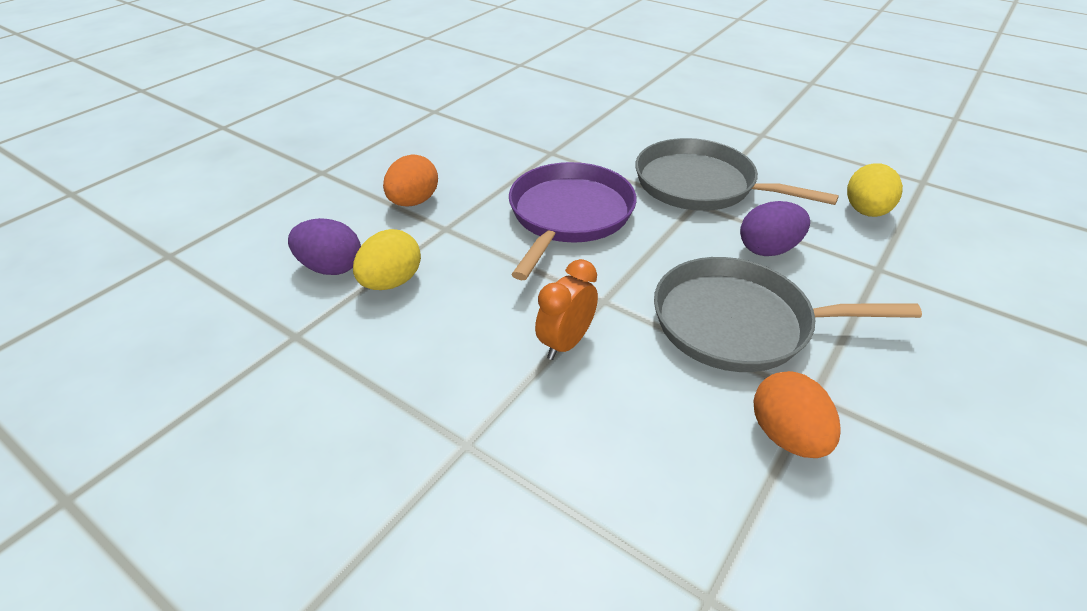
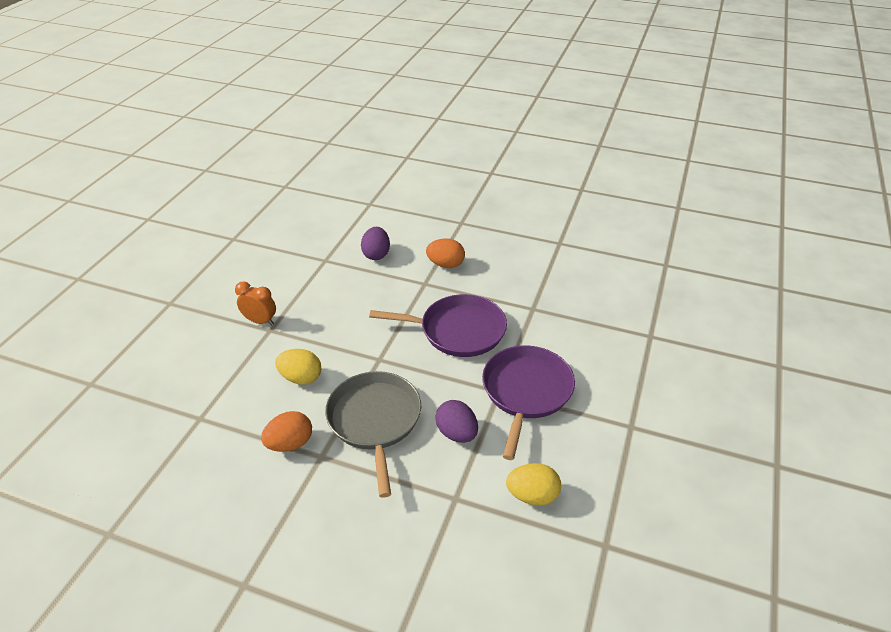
camera: 75 degrees right, 0 degrees up
yellow egg [353,229,421,290] -> yellow egg moved to [275,349,321,385]
orange clock [535,259,598,360] -> orange clock moved to [235,281,276,325]
grey pan [635,138,839,211] -> purple pan [482,346,575,460]

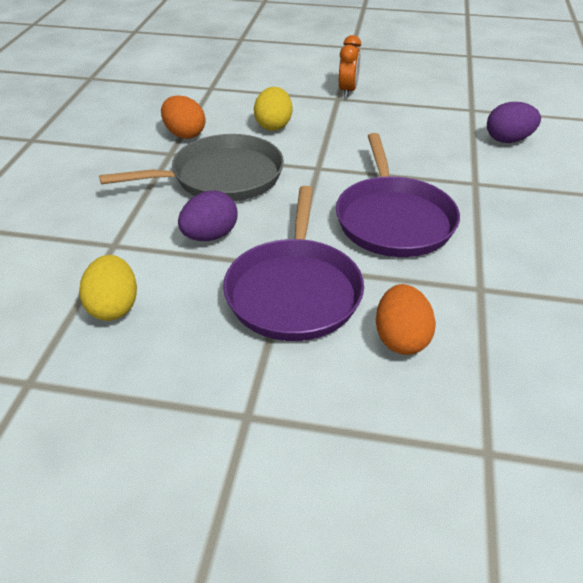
camera: 80 degrees right, 0 degrees up
orange egg [426,239,465,268] -> orange egg moved to [376,284,436,355]
purple pan [482,346,575,460] -> purple pan turned 90 degrees clockwise [223,186,364,341]

